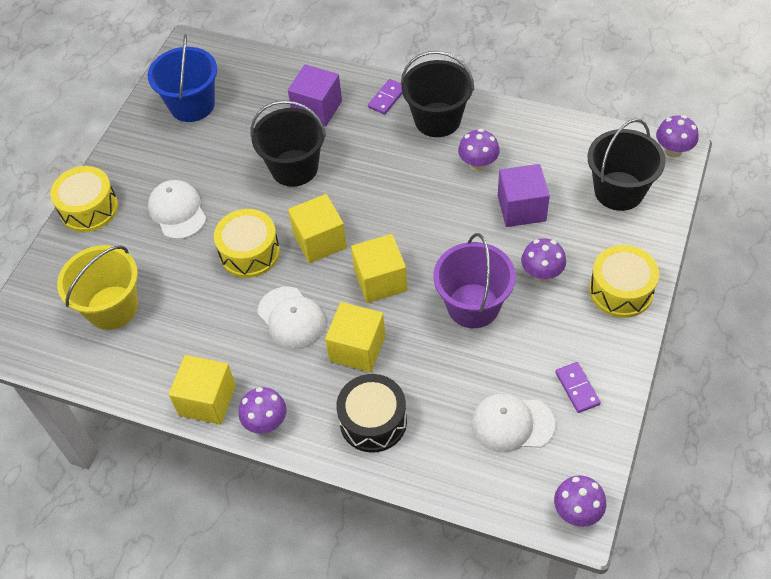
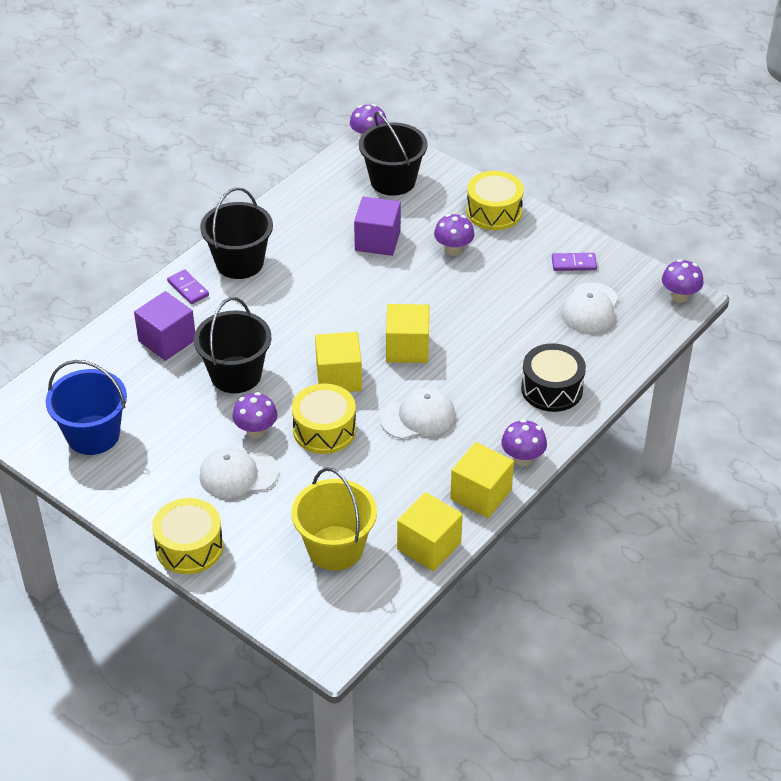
camera: 75 degrees left, 10 degrees down
yellow cube [325,302,385,372] -> yellow cube moved to [397,492,463,571]
purple bucket [433,233,516,328] -> none
purple mushroom [458,129,500,171] -> purple mushroom moved to [232,392,277,438]

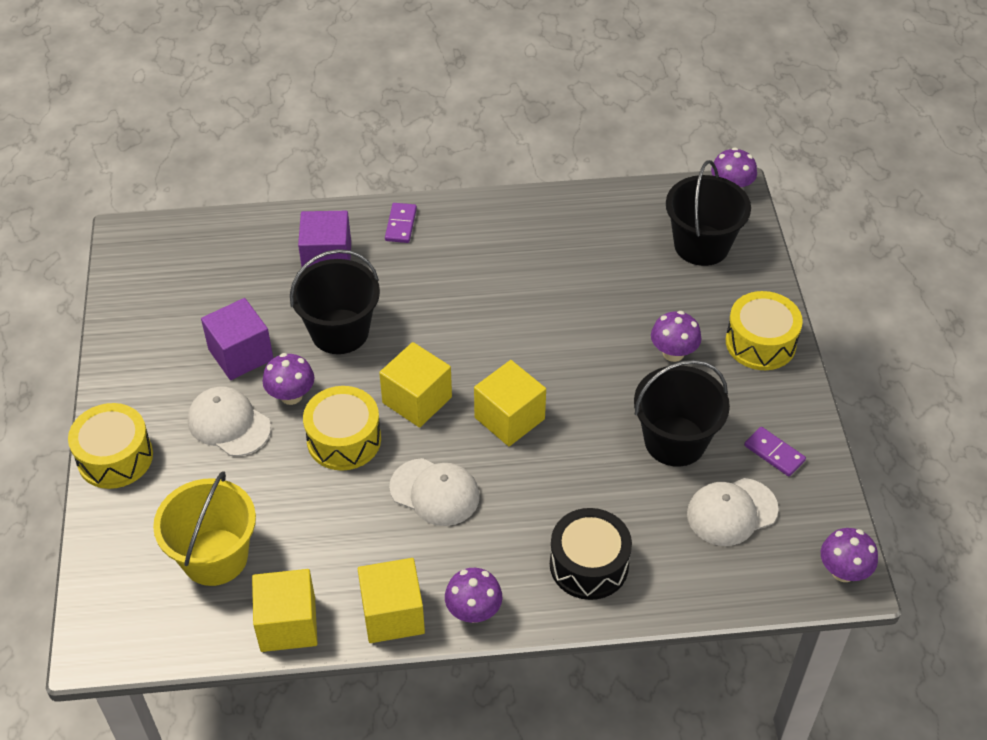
camera: 45 degrees right, 5 degrees up
blue bucket [46,360,127,455] -> none
black bucket [200,187,273,279] -> black bucket moved to [634,360,730,467]
purple cube [354,197,401,256] -> purple cube moved to [201,298,273,380]

